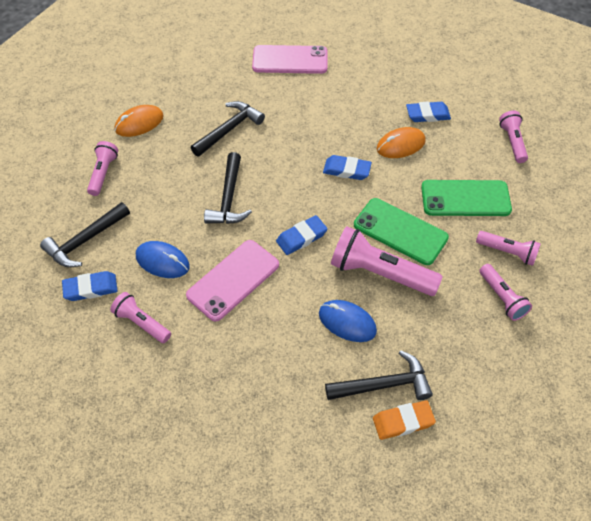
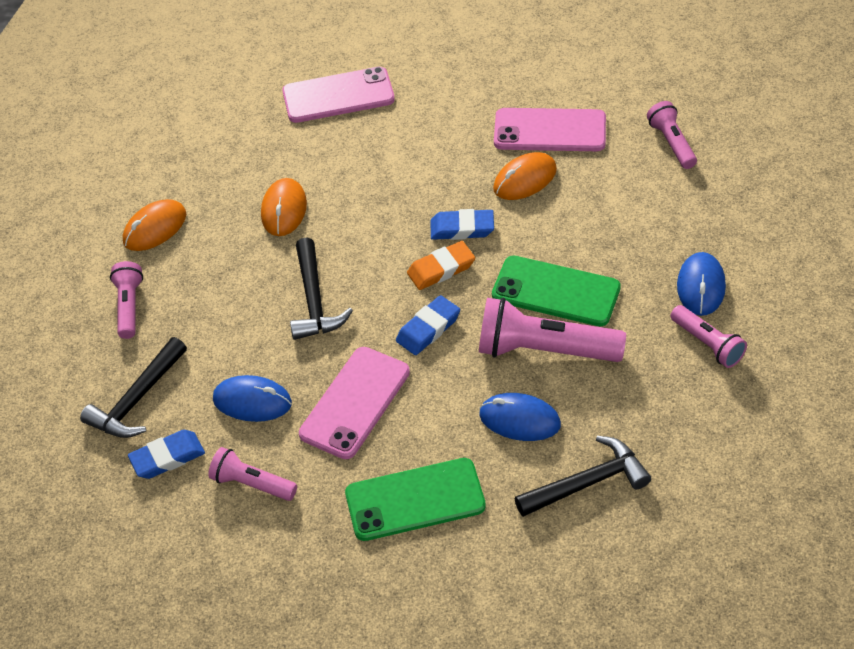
camera: 10 degrees left, 5 degrees down
black hammer [191,101,265,157] -> orange mouse [261,178,307,236]
orange eraser [373,400,436,440] -> orange eraser moved to [407,241,475,290]
blue eraser [406,102,451,122] -> pink phone [494,108,606,151]
green phone [421,180,512,216] -> green phone moved to [345,458,486,541]
pink flashlight [476,231,541,266] -> blue mouse [677,252,726,316]

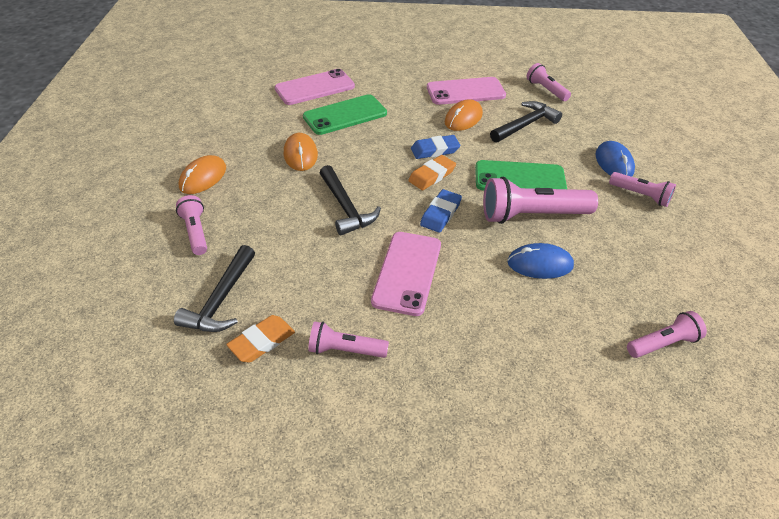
camera: 20 degrees left, 5 degrees down
blue eraser [128,430,205,479] -> orange eraser [226,315,295,363]
blue mouse [213,375,292,422] -> none
green phone [345,458,486,541] -> green phone moved to [303,94,387,135]
black hammer [514,436,651,517] -> black hammer moved to [490,101,562,143]
none -> pink flashlight [627,311,707,358]

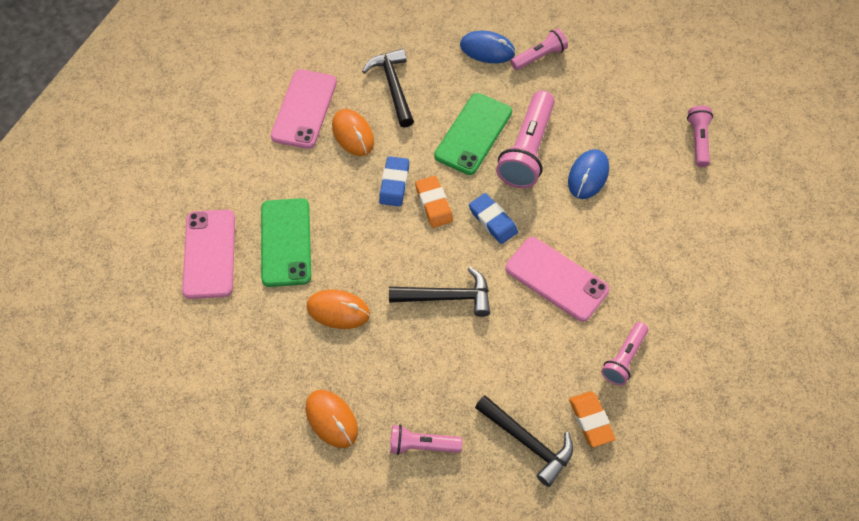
camera: 65 degrees left, 15 degrees up
pink flashlight [526,63,571,101] -> none

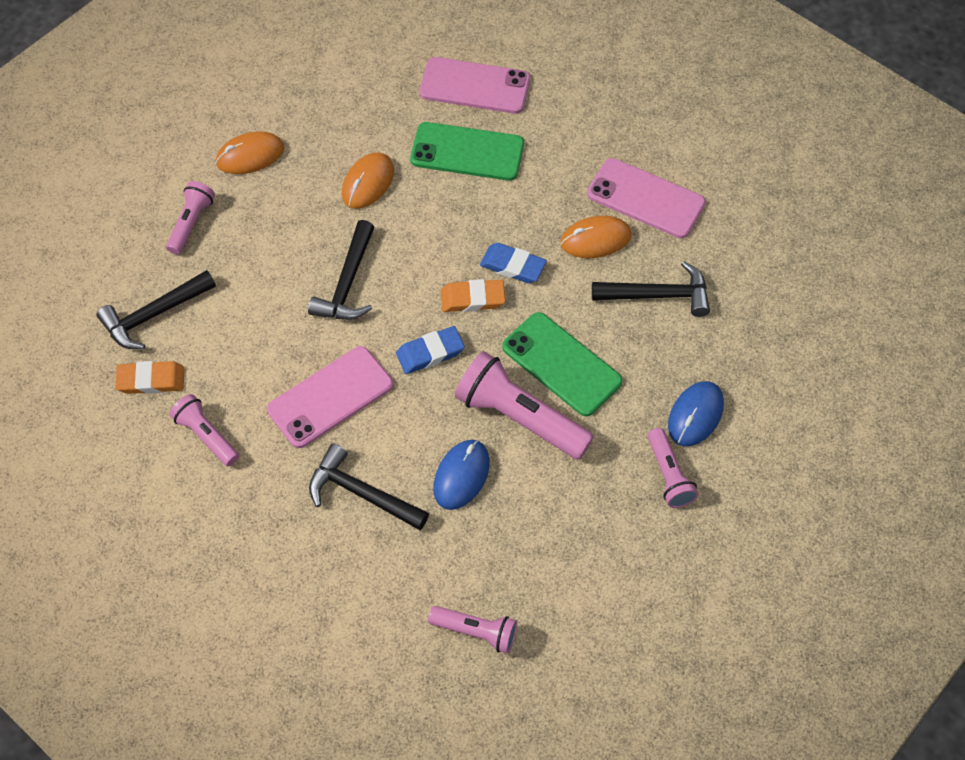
camera: 105 degrees right, 0 degrees up
blue mouse [568,149,609,199] -> blue mouse turned 75 degrees clockwise [433,440,490,510]
none -> black hammer [309,444,429,530]

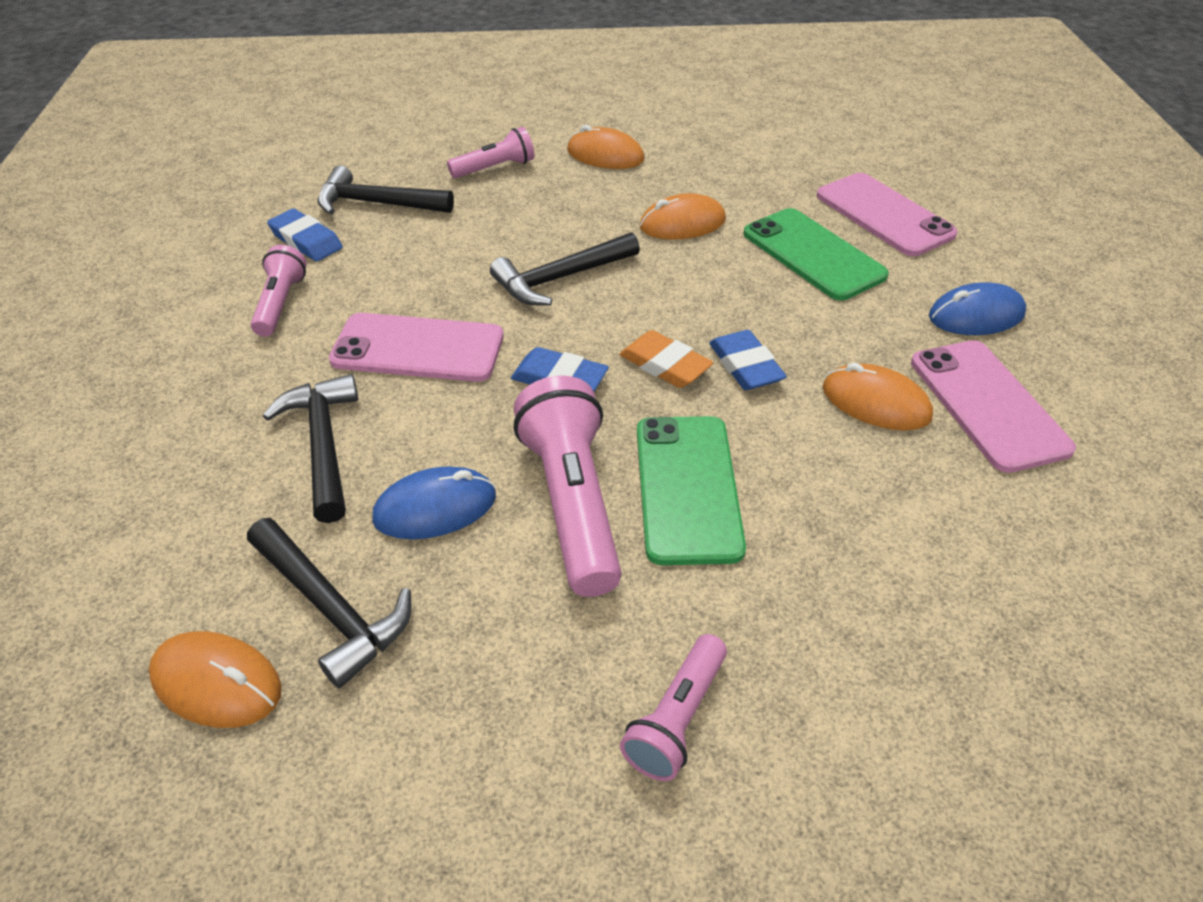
camera: 45 degrees right, 15 degrees down
orange eraser [115,361,184,394] -> blue eraser [267,209,343,262]
pink flashlight [428,606,517,653] -> orange mouse [149,631,282,728]
black hammer [592,261,710,317] -> black hammer moved to [247,518,411,688]
blue mouse [668,381,724,446] -> blue mouse moved to [929,282,1026,335]

